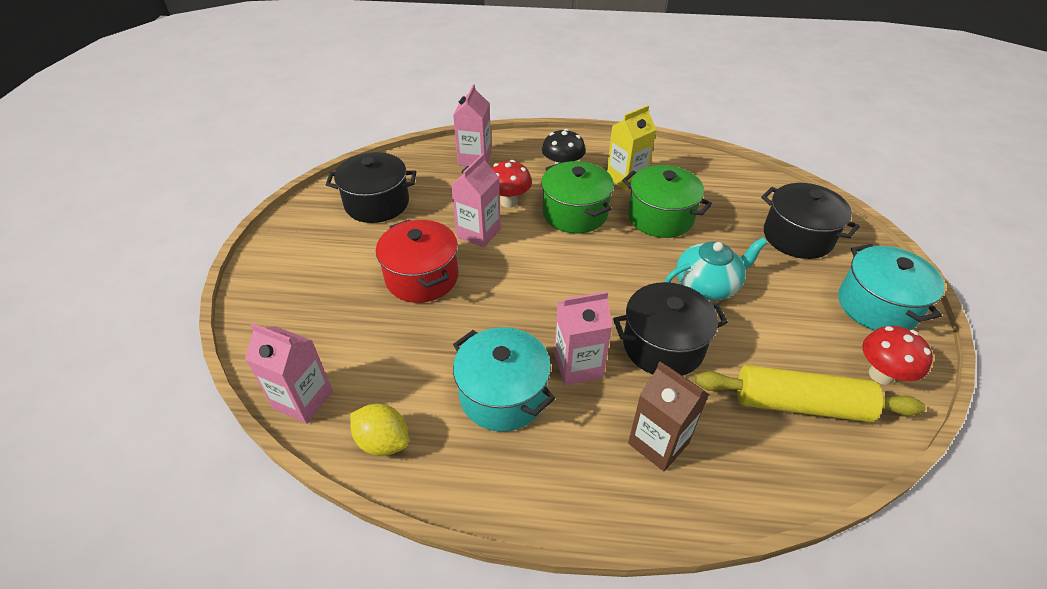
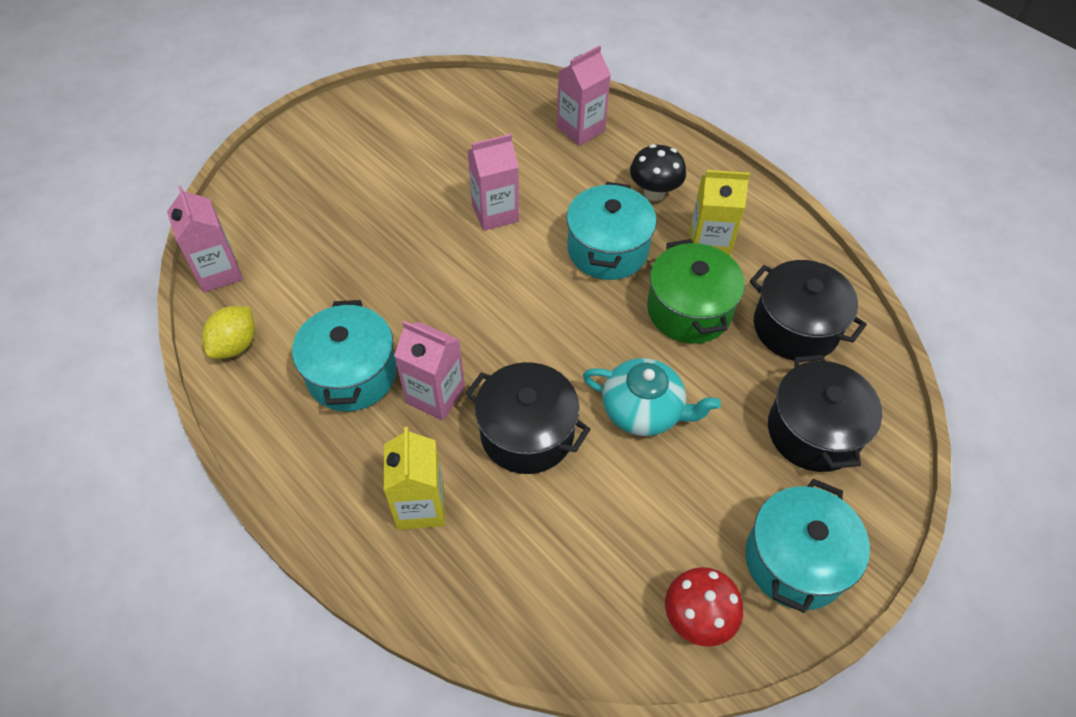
camera: 40 degrees right, 10 degrees up
black pot [326,152,416,223] -> black pot moved to [750,260,867,361]
yellow lemon [350,404,409,456] -> yellow lemon turned 45 degrees clockwise [202,306,255,359]
red pot [376,220,459,303] -> none
red mushroom [491,160,532,208] -> none
green pot [541,161,614,233] -> turquoise pot [566,182,656,280]
brown carton [628,362,709,471] -> yellow carton [384,427,445,530]
yellow rolling pin [695,365,926,422] -> none

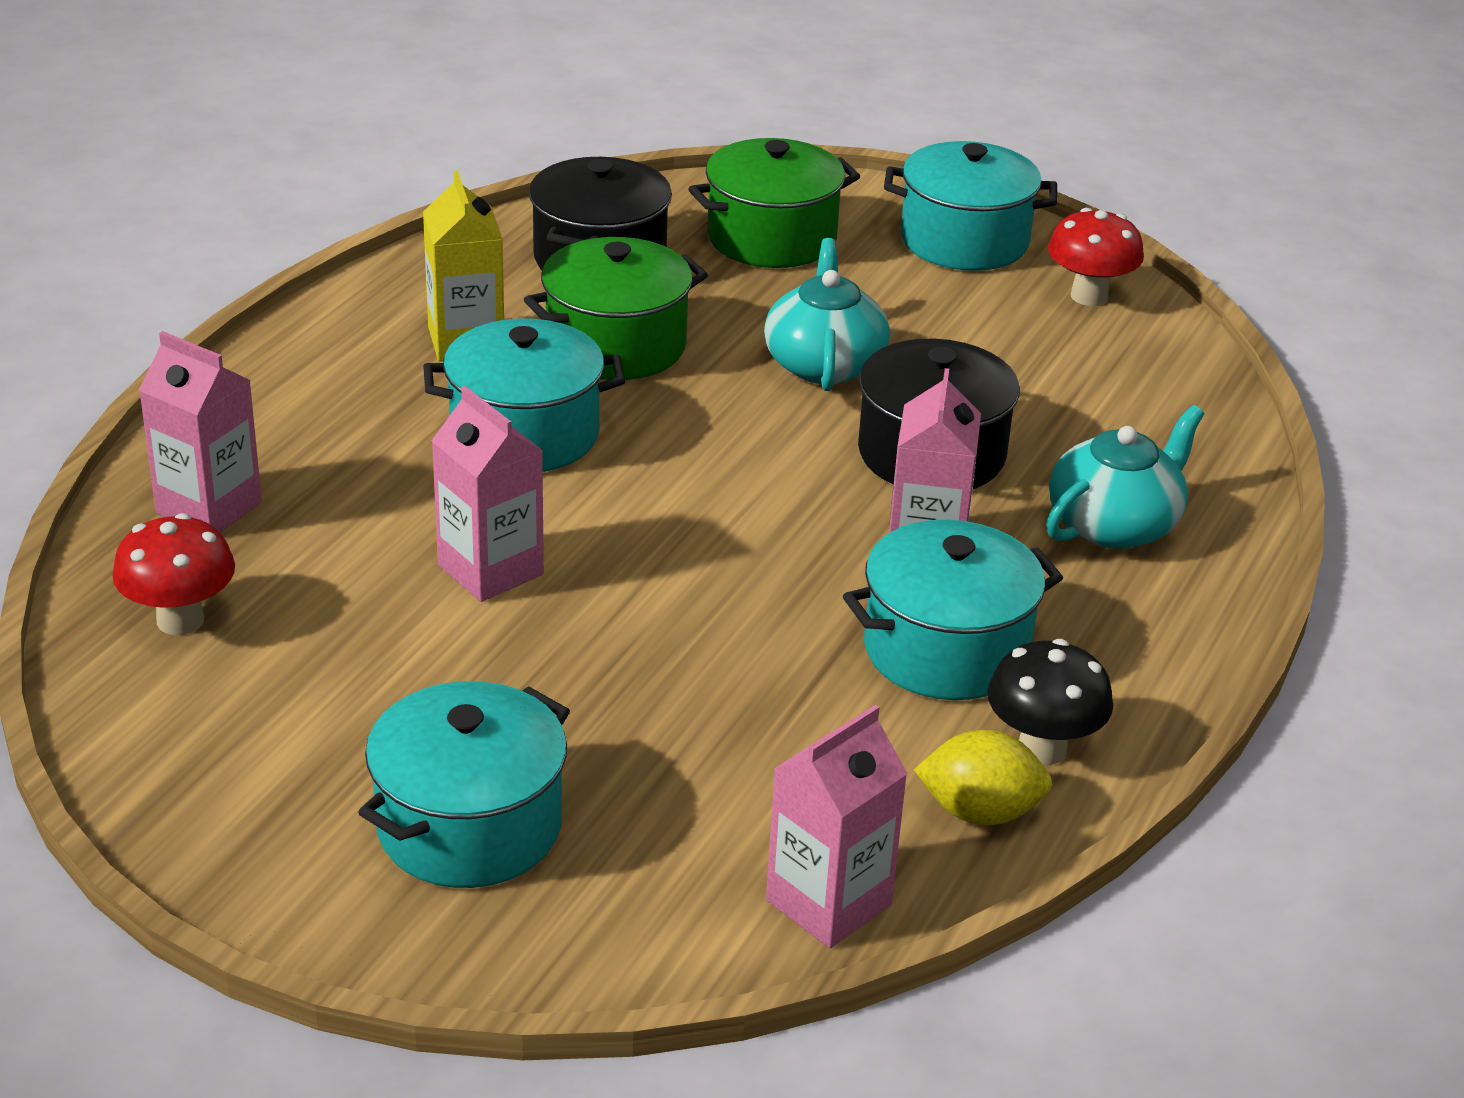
camera: 110 degrees left, 20 degrees down
yellow carton [384,427,445,530] -> turquoise teapot [1046,405,1204,549]
black mushroom [630,144,686,201] -> black mushroom moved to [987,639,1113,765]
black pot [768,355,882,472] -> green pot [689,138,860,268]
none -> red mushroom [112,513,235,635]
none -> turquoise pot [358,681,570,888]

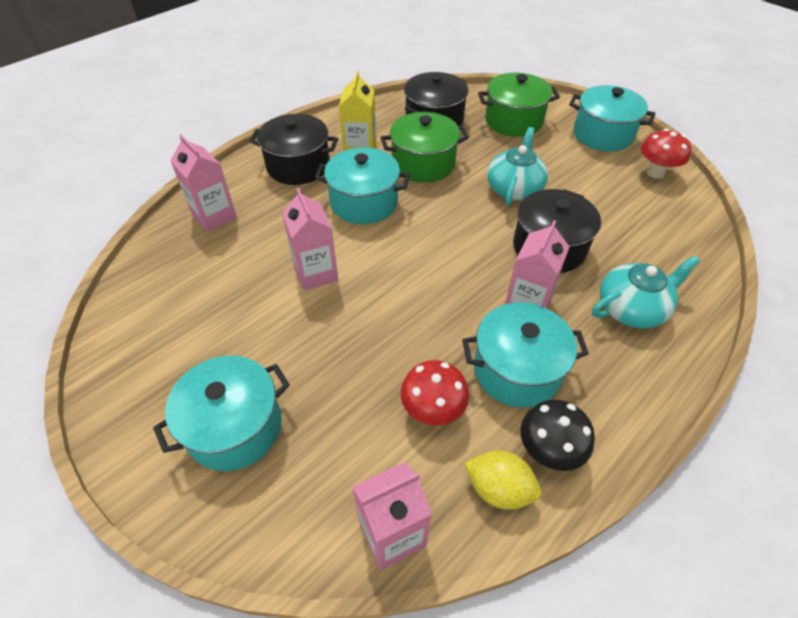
camera: 20 degrees right, 15 degrees up
red mushroom [112,513,235,635] -> red mushroom moved to [401,360,469,425]
none -> black pot [249,114,338,185]

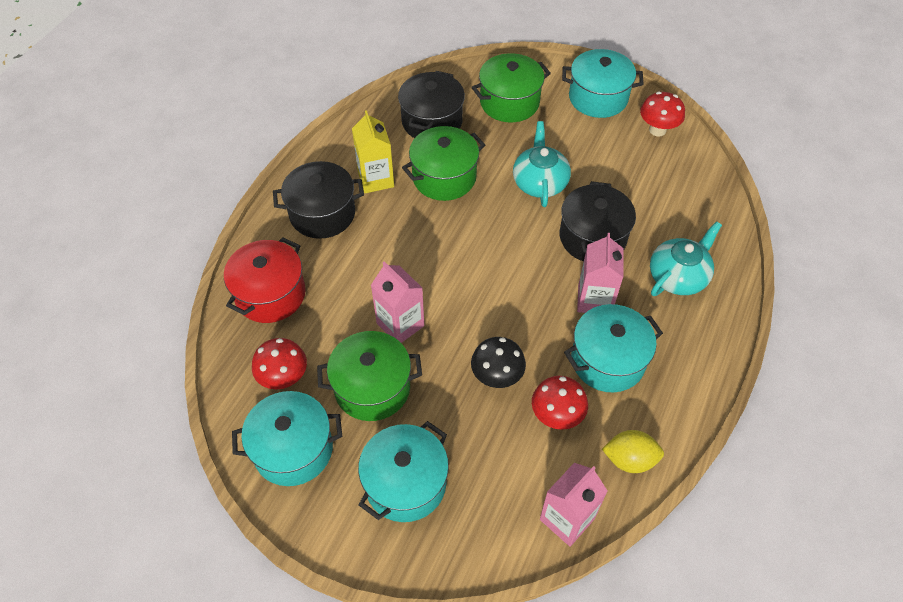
camera: 20 degrees left, 5 degrees up
pink carton [171,134,237,232] -> red pot [224,237,306,323]
turquoise pot [315,147,410,224] -> turquoise pot moved to [232,391,342,486]
black mushroom [520,400,595,471] -> black mushroom moved to [471,337,526,388]
none -> red mushroom [252,338,307,389]
none -> green pot [317,331,422,421]

